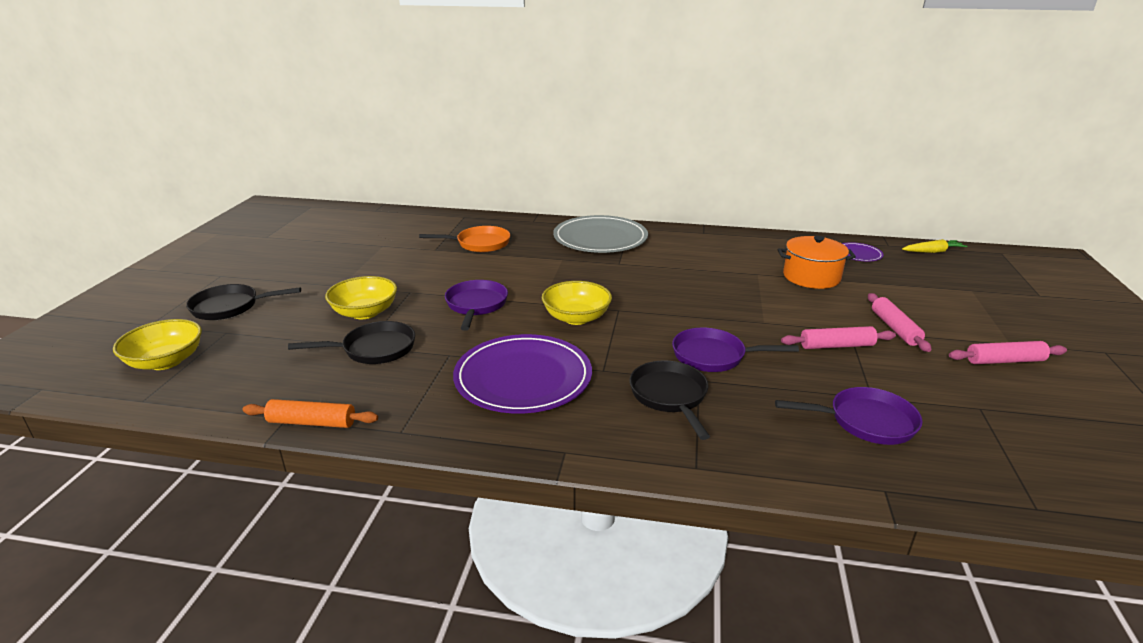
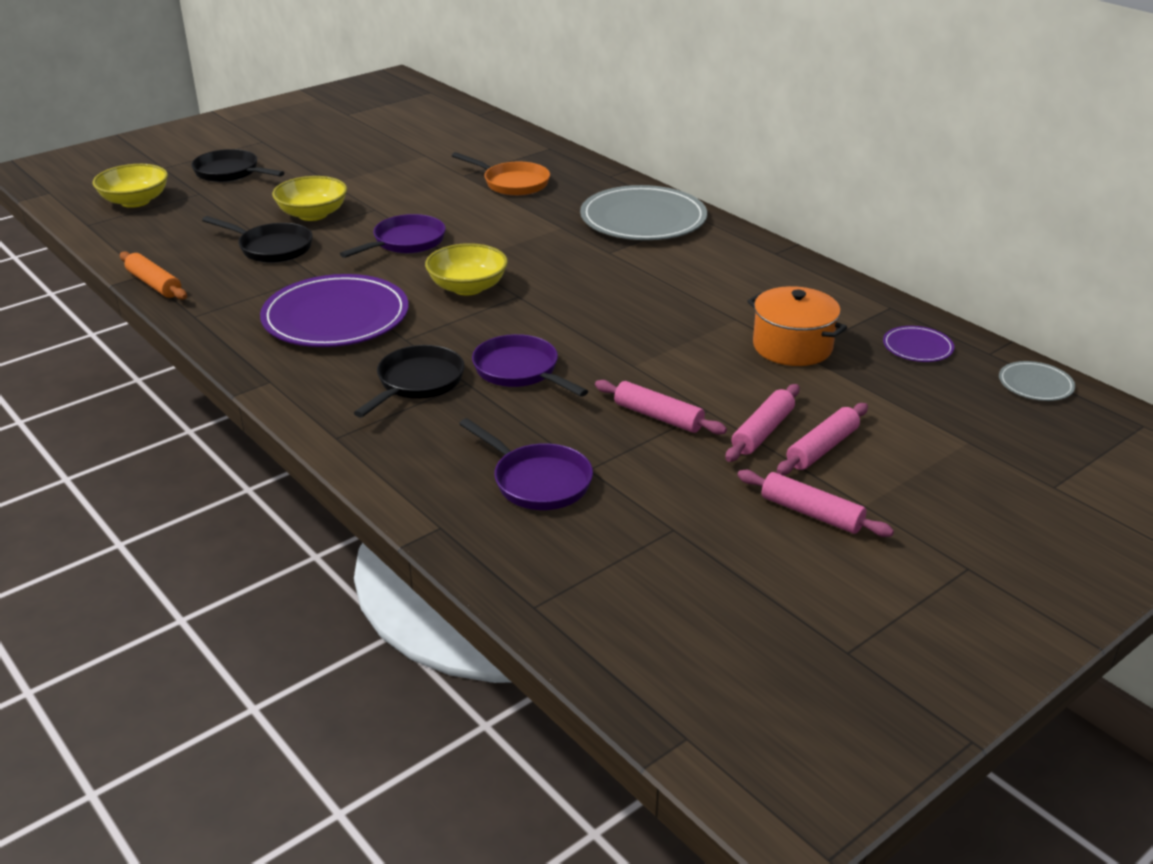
camera: 40 degrees right, 5 degrees up
yellow carrot [902,239,968,253] -> grey plate [999,361,1075,401]
none -> pink rolling pin [776,403,868,475]

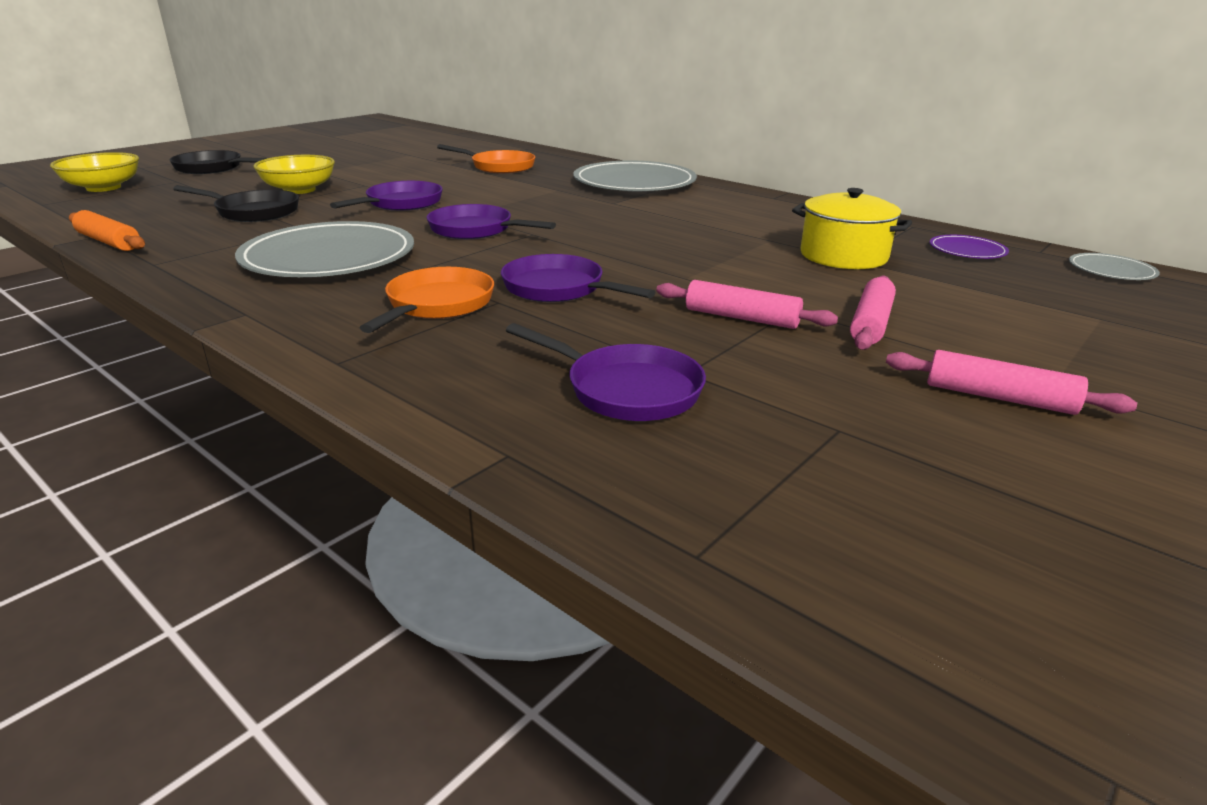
camera: 10 degrees left, 5 degrees down
purple plate [260,274,409,347] -> grey plate [235,221,414,277]
black pan [354,345,465,417] -> orange pan [360,267,494,333]
yellow bowl [425,243,508,296] -> purple pan [426,204,556,239]
orange pot [747,286,847,366] -> yellow pot [792,188,912,269]
pink rolling pin [776,403,868,475] -> none

